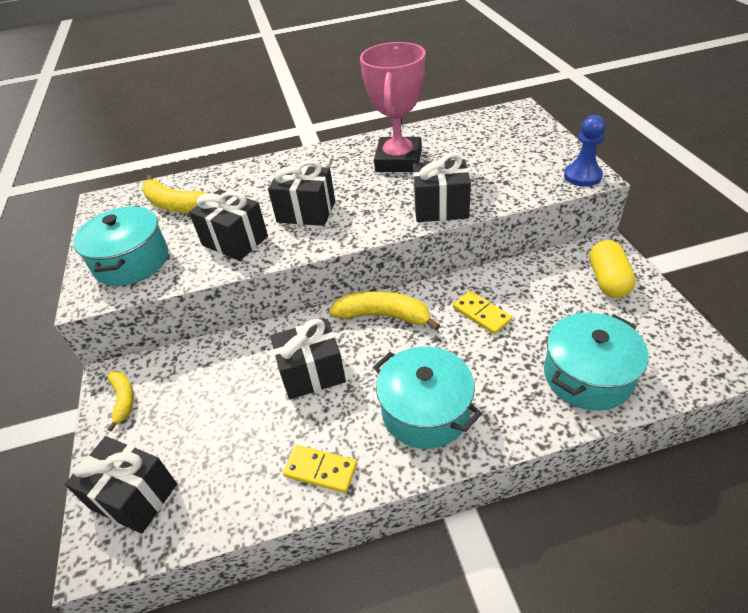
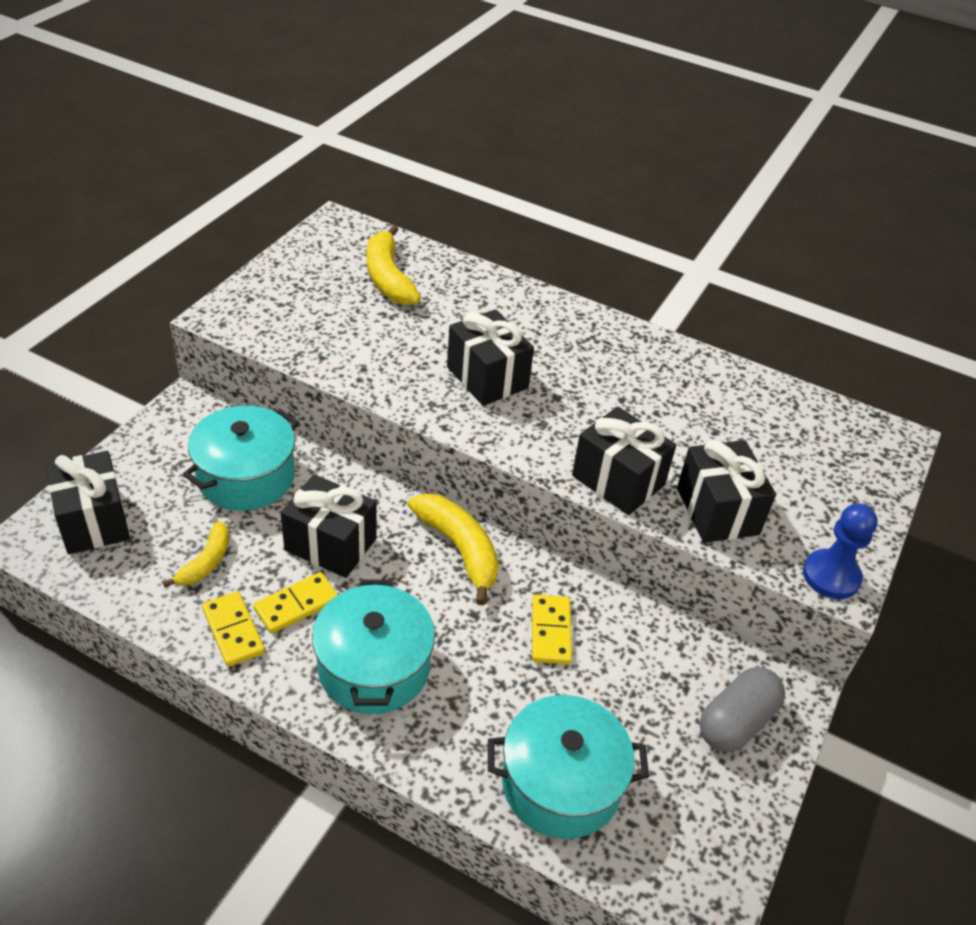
camera: 35 degrees right, 0 degrees up
turquoise pot [73,206,168,286] -> turquoise pot moved to [183,405,299,511]
yellow banana [107,371,134,432] -> yellow banana moved to [163,521,230,588]
black gift [189,189,268,261] -> black gift moved to [677,440,776,543]
pink trophy [360,42,426,172] -> none
yellow capsule [589,240,636,298] -> grey capsule [699,667,785,753]
none -> yellow domino [253,572,338,634]

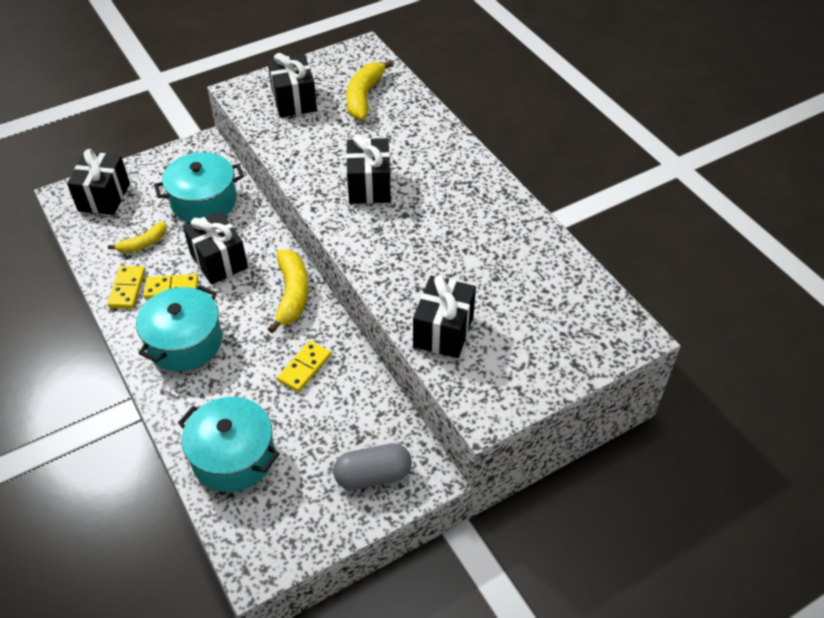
camera: 35 degrees right, 5 degrees up
black gift [572,407,676,515] -> black gift moved to [268,53,317,118]
blue pawn [803,503,878,599] -> none

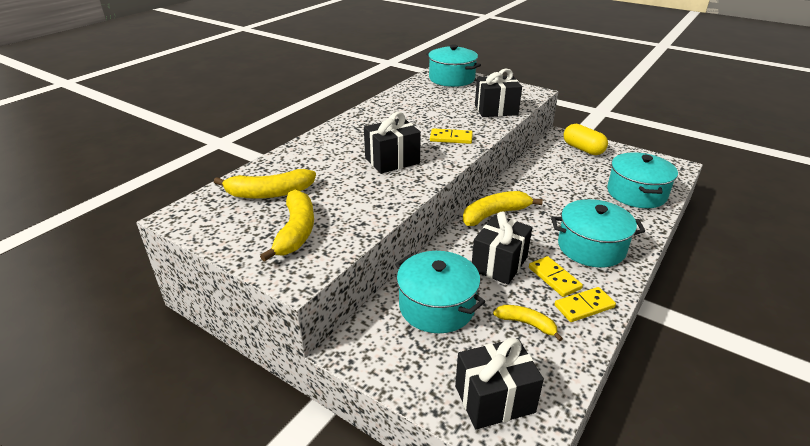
camera: 115 degrees left, 15 degrees down
black gift [268,53,317,118] -> yellow banana [260,190,314,262]
yellow domino [277,341,331,392] -> yellow domino moved to [430,128,473,144]
grey capsule [333,443,412,490] -> yellow capsule [563,124,608,155]
none -> turquoise pot [426,44,481,87]

